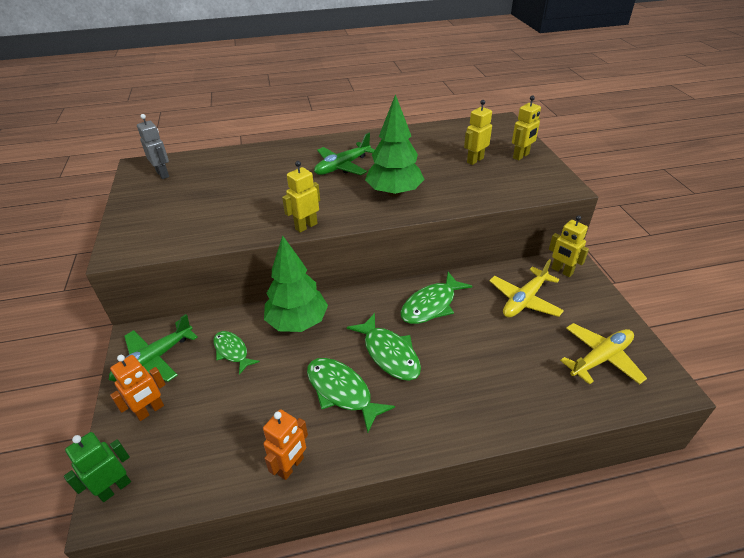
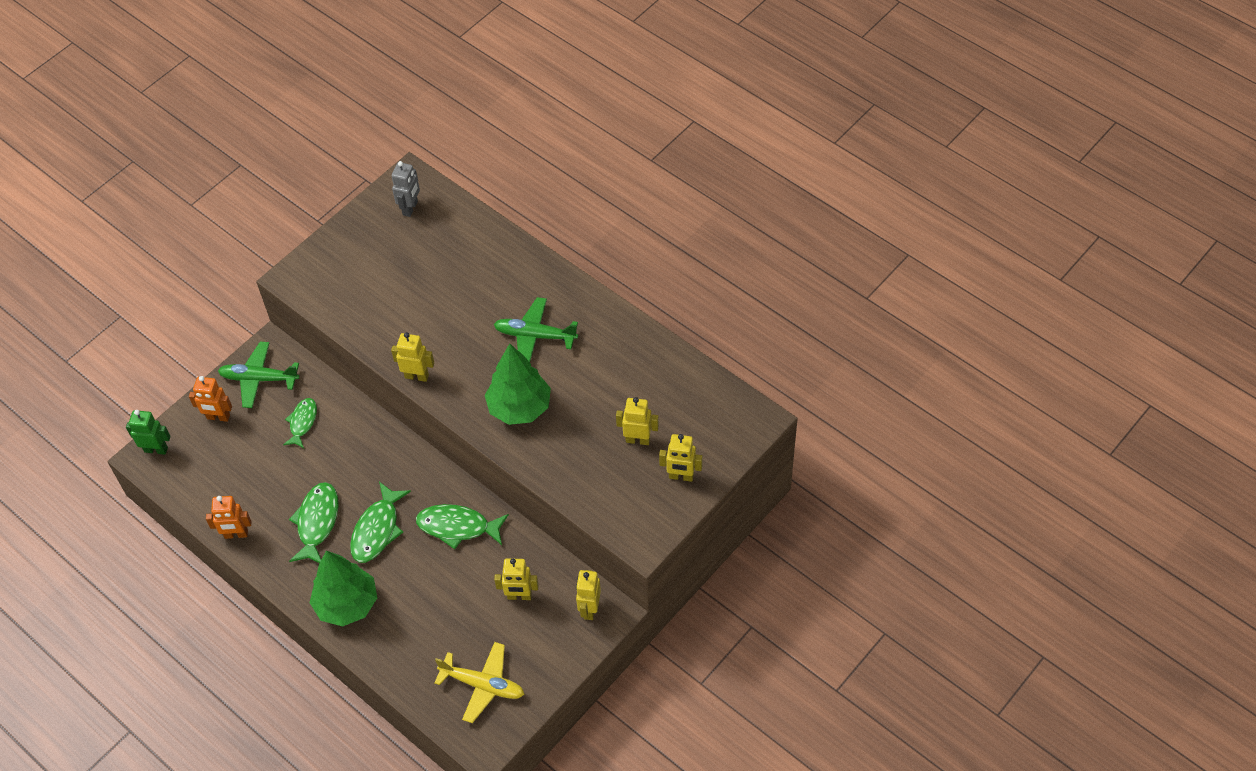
camera: 55 degrees right, 15 degrees up
green tree [264,235,328,332] -> green tree moved to [310,550,377,627]
yellow plane [489,259,564,317] -> yellow robot [494,558,539,600]

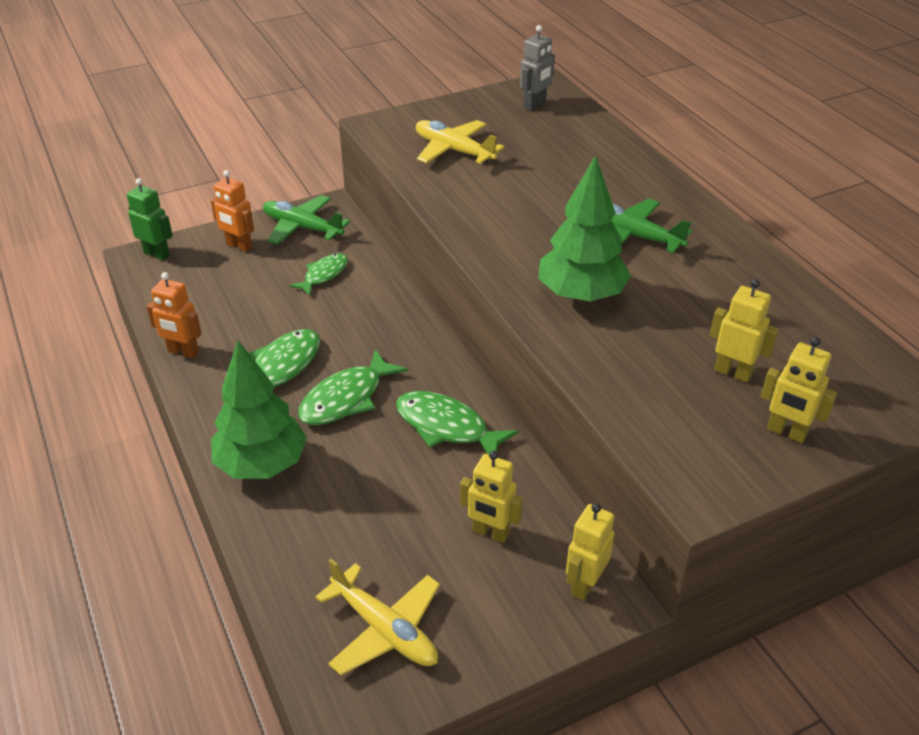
camera: 20 degrees right, 15 degrees down
yellow robot [391,332,434,382] -> none
none -> yellow plane [416,120,504,164]

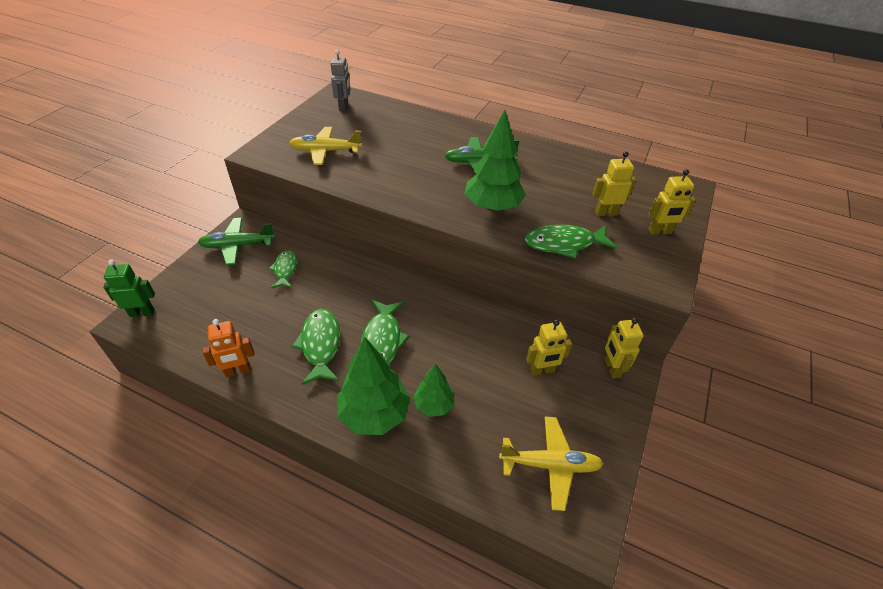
camera: 40 degrees left, 5 degrees up
orange robot [211,170,254,252] -> none
green fish [396,391,519,454] -> green fish moved to [524,225,617,259]
none -> green tree [413,364,454,417]

